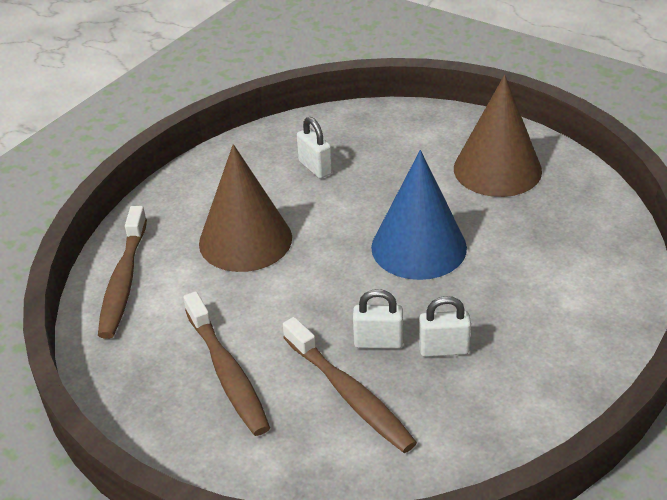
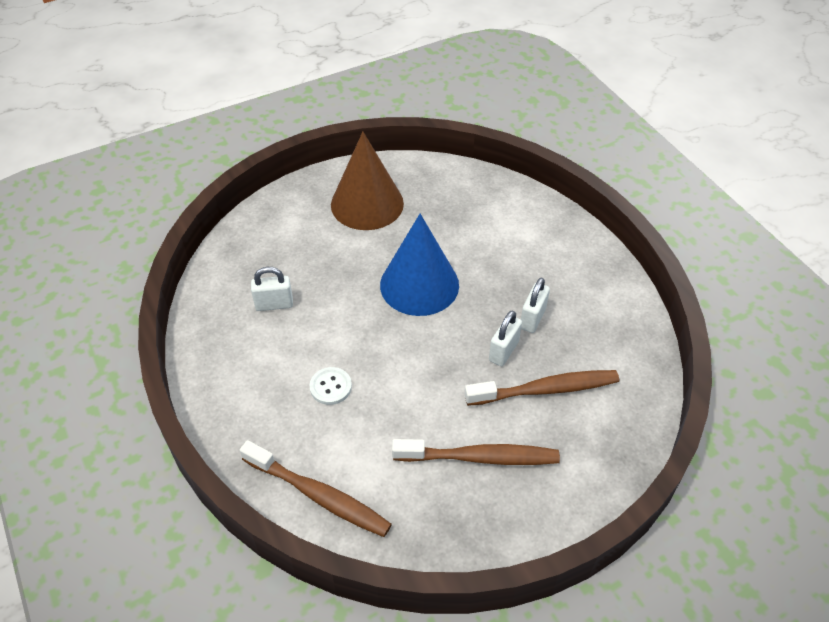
camera: 65 degrees left, 10 degrees up
brown cone [199,144,292,272] -> white button [309,367,352,405]

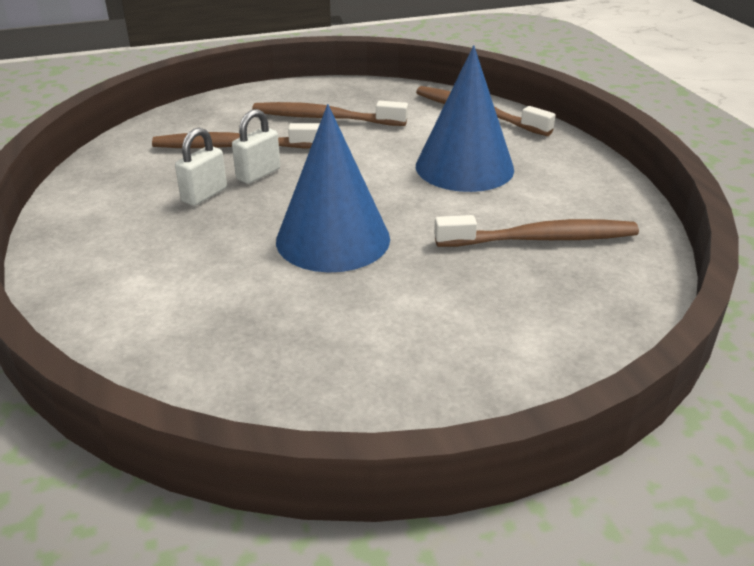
camera: 170 degrees left, 15 degrees down
white padlock [251,267,293,311] -> brown toothbrush [434,215,639,247]
white button [309,367,352,405] -> blue cone [416,45,514,192]
brown cone [331,132,404,230] -> none

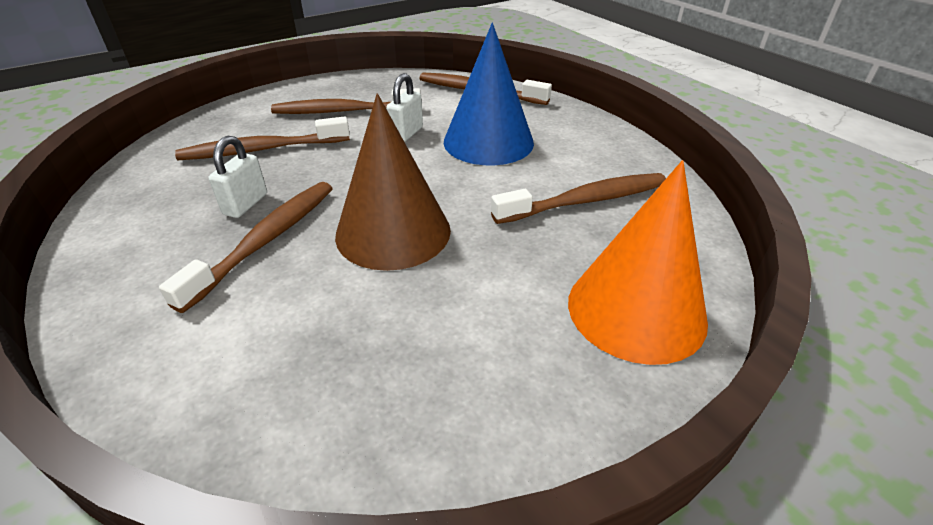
camera: 15 degrees left, 5 degrees up
white padlock [232,109,280,184] -> white padlock moved to [386,73,423,142]
blue cone [276,104,390,273] -> brown cone [335,93,451,271]
none -> brown toothbrush [159,182,333,313]
none -> orange cone [568,160,708,365]

